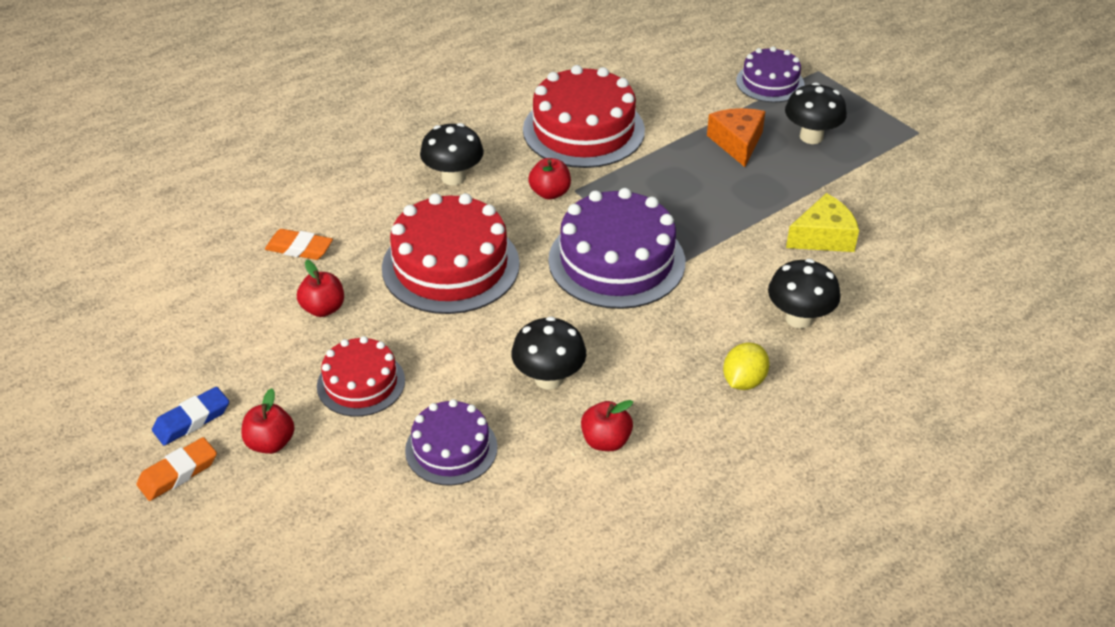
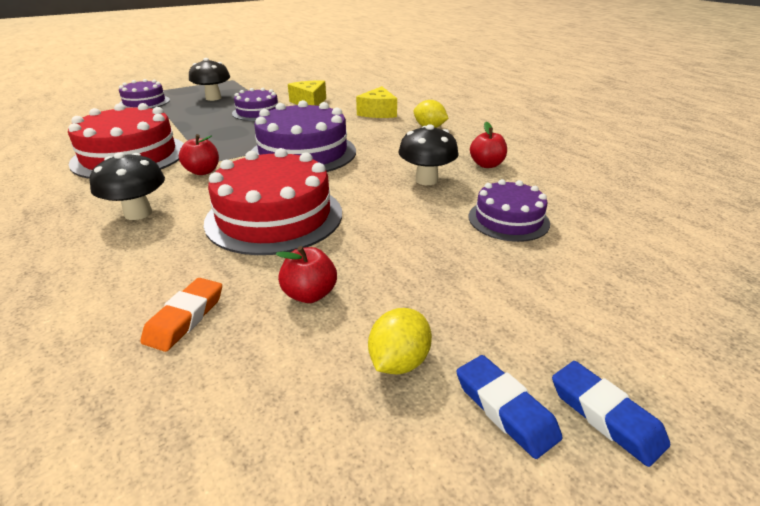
camera: 85 degrees left, 10 degrees down
orange eraser [136,437,217,501] -> blue eraser [552,361,670,467]
red apple [241,388,294,454] -> none
red cake [317,336,405,417] -> none
orange cheese [707,108,765,167] -> none
black mushroom [768,259,840,329] -> yellow cheese [356,86,397,118]
none -> purple cake [232,88,278,121]
none -> yellow lemon [368,308,432,374]

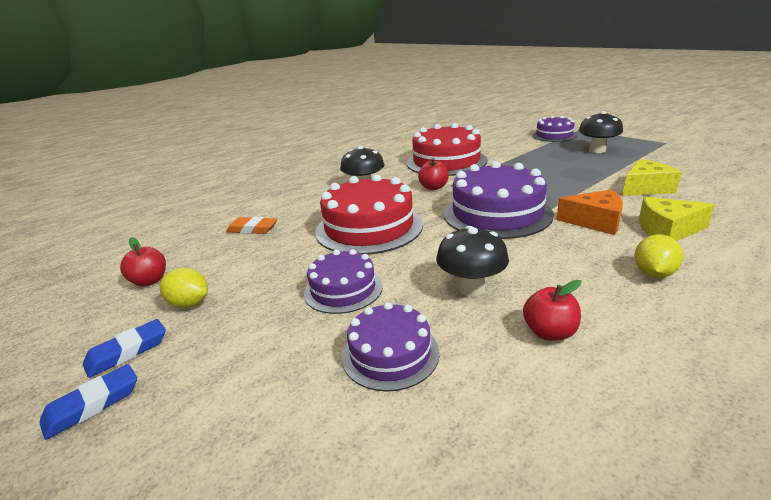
camera: 85 degrees right, 5 degrees down
purple cake [232,88,278,121] -> purple cake moved to [304,249,383,314]
red apple [276,246,337,303] -> red apple moved to [120,237,166,287]
none -> orange cheese [556,190,623,235]

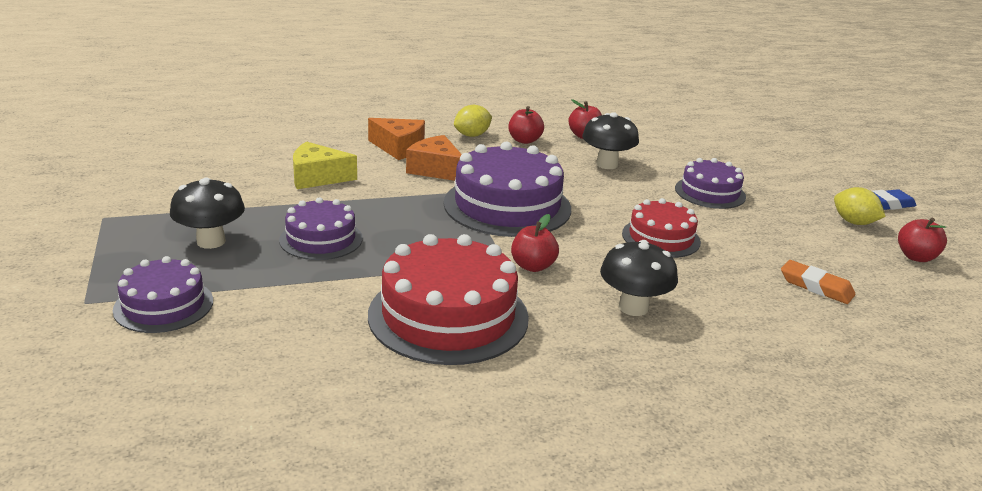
camera: 160 degrees left, 0 degrees up
blue eraser [39,364,137,440] -> none
red cake [315,174,423,255] -> red cake [622,198,701,258], size x0.58
purple cake [342,302,440,392] -> purple cake moved to [279,197,363,260]
yellow cheese [639,197,715,241] -> orange cheese [368,118,425,160]
none -> red apple [508,106,544,144]

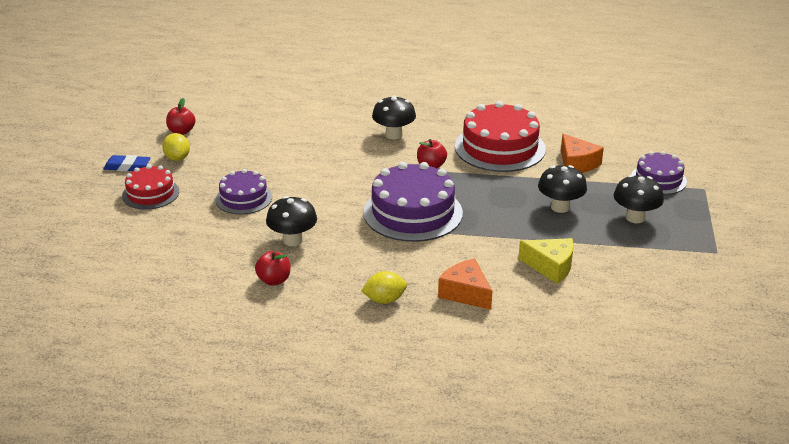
camera: 155 degrees left, 5 degrees up
purple cake [279,197,363,260] -> black mushroom [538,165,587,213]
orange cheese [406,135,462,181] -> orange cheese moved to [561,134,604,173]
red apple [508,106,544,144] -> none
red cake [622,198,701,258] -> red cake moved to [122,165,179,210]
orange eraser [781,260,855,304] -> none

